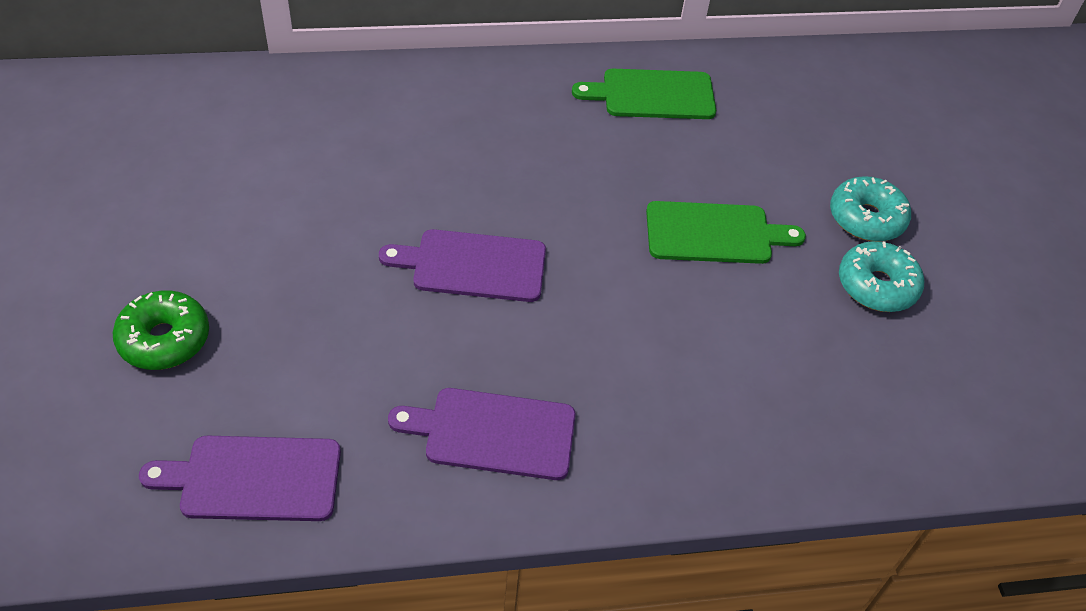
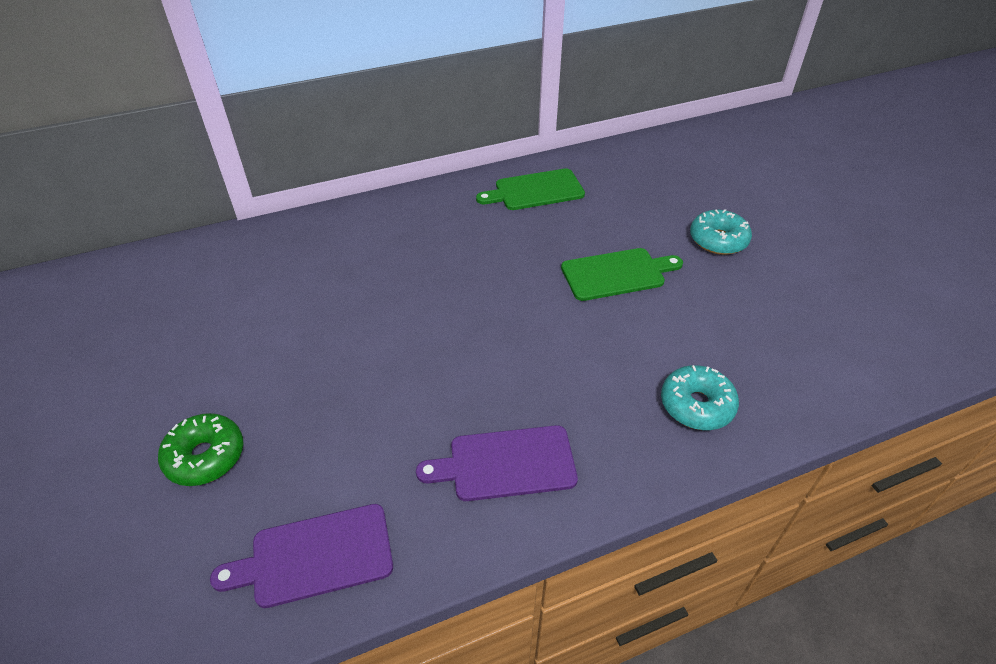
camera: 10 degrees left, 5 degrees down
purple cutting board [379,229,546,302] -> none
turquoise donut [839,241,924,312] -> turquoise donut moved to [661,365,739,430]

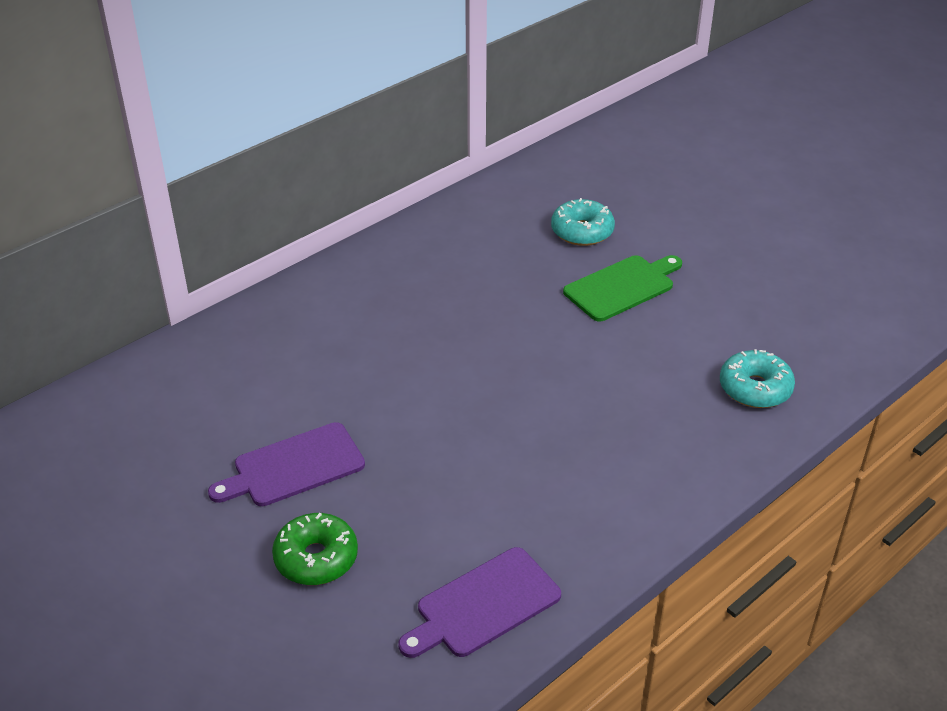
camera: 20 degrees left, 5 degrees down
purple cutting board [416,425,578,501] -> purple cutting board moved to [208,422,365,506]
green cutting board [476,168,585,210] -> none
turquoise donut [690,209,752,255] -> turquoise donut moved to [551,198,615,246]

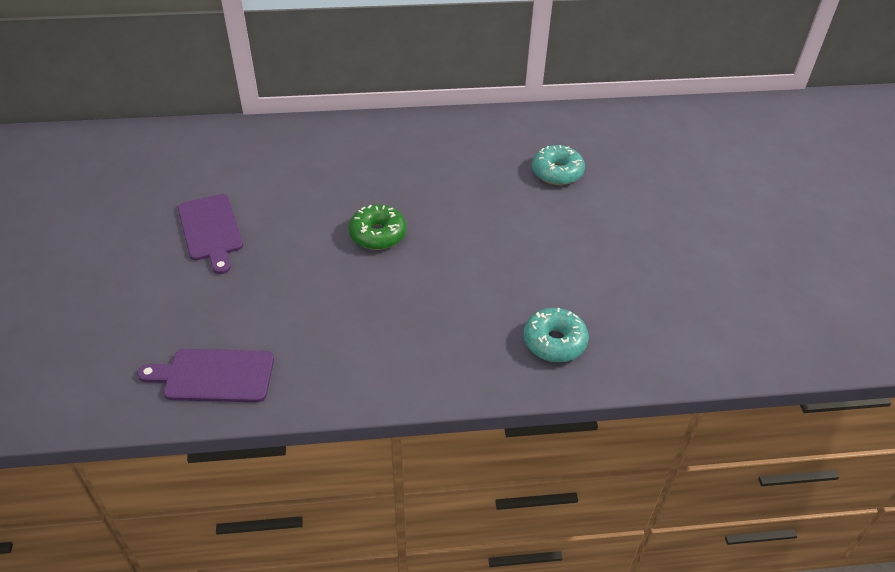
camera: 35 degrees right, 5 degrees up
purple cutting board [208,422,365,506] -> purple cutting board turned 120 degrees counterclockwise [178,194,243,274]
green donut [272,513,358,585] -> green donut moved to [349,205,406,250]
green cutting board [563,255,682,321] -> none

